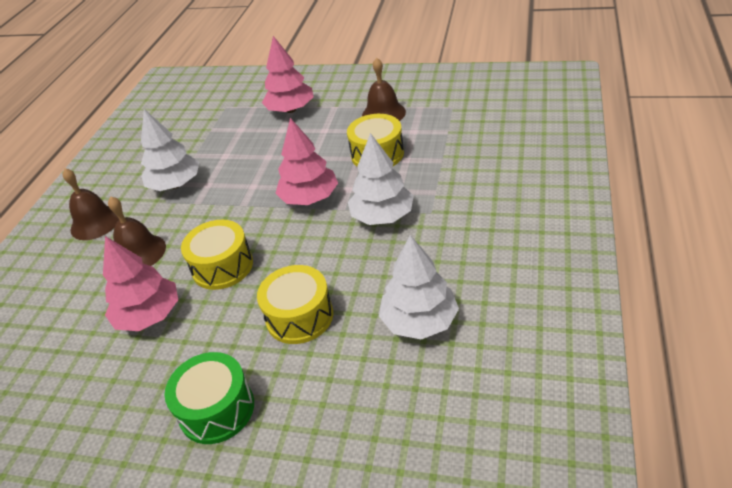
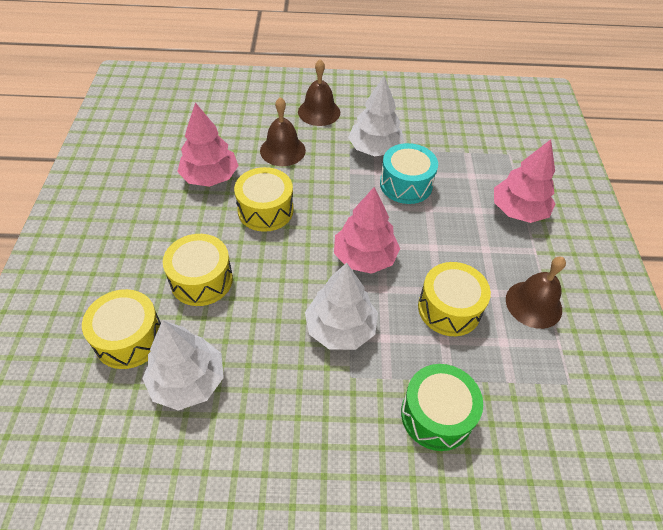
camera: 70 degrees right, 10 degrees up
green drum [165,352,254,444] -> green drum moved to [401,364,483,451]
none -> yellow drum [82,289,161,369]
none -> turquoise drum [380,143,438,204]

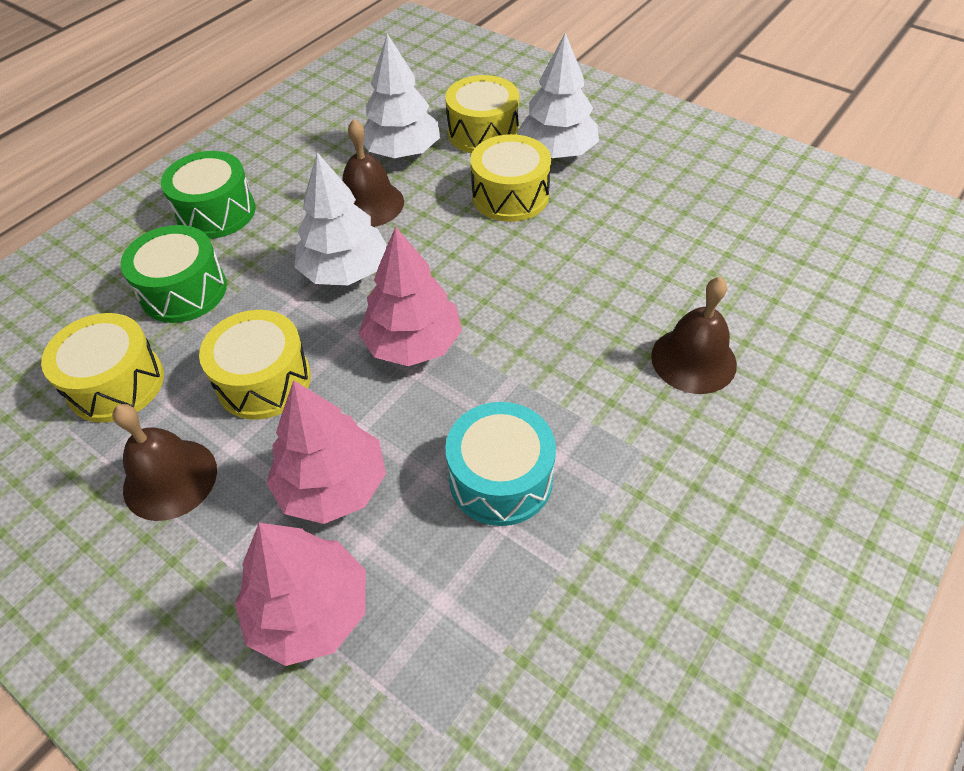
camera: 130 degrees right, 0 degrees up
pink tree [177,102,239,187] -> pink tree moved to [266,380,386,524]
yellow drum [234,167,294,232] -> yellow drum moved to [41,313,164,423]
brown bell [298,59,340,126] -> brown bell moved to [342,119,404,227]
white tree [348,76,404,156] -> white tree moved to [517,33,599,158]
none -> green drum [161,151,255,239]

